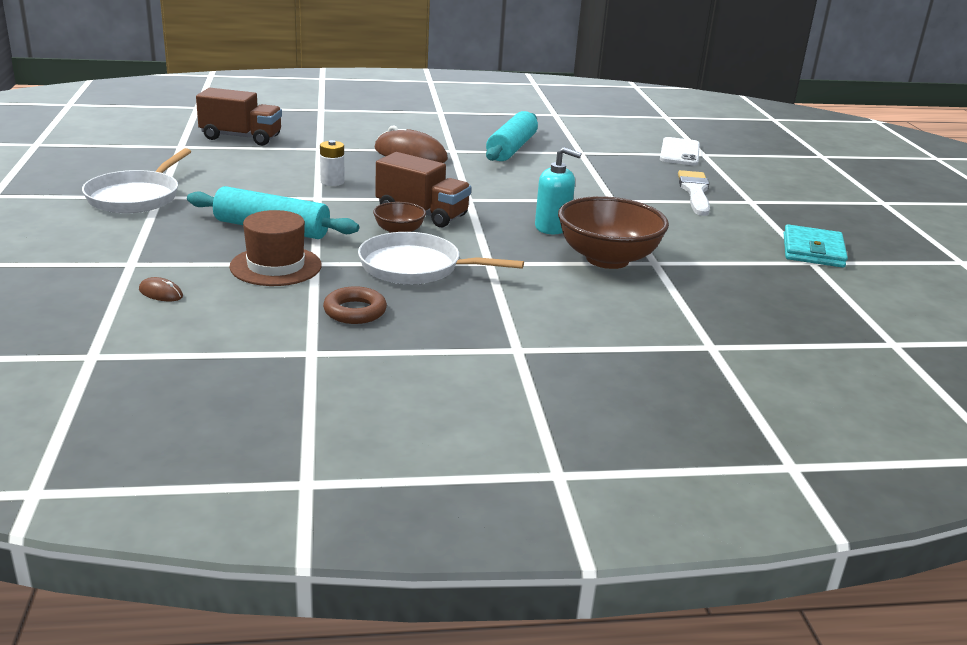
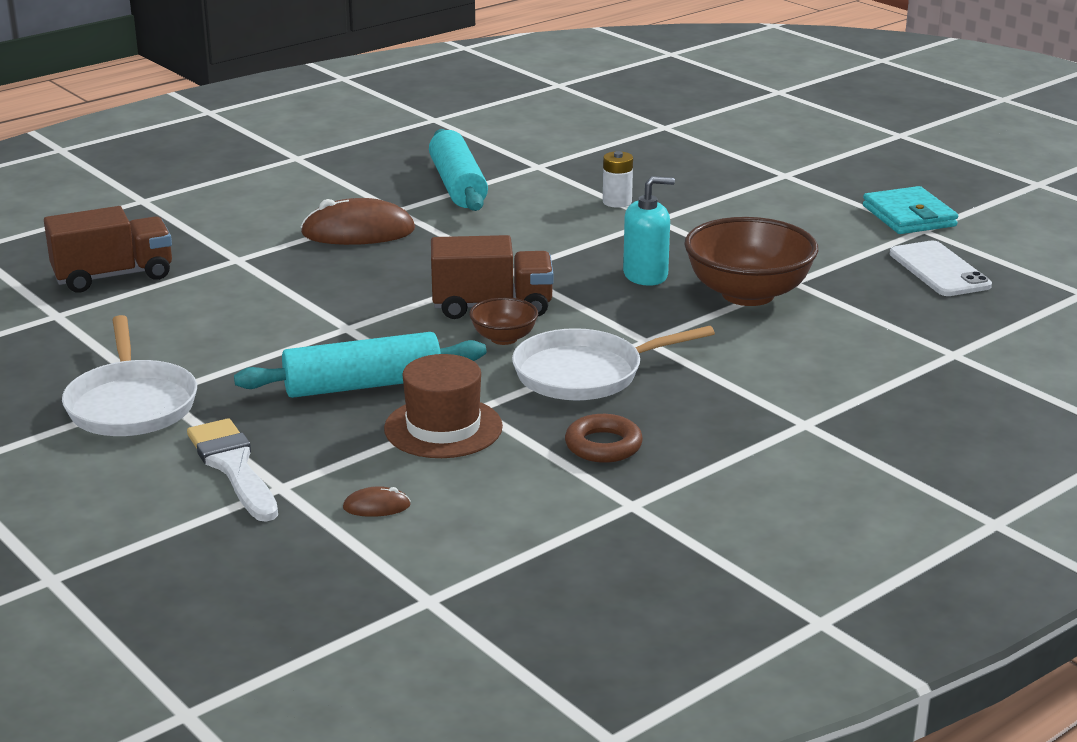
camera: 30 degrees left, 0 degrees up
white battery [320,140,344,186] -> white battery moved to [603,151,633,208]
white phone [660,137,700,166] -> white phone moved to [890,240,992,296]
white brush [678,170,710,216] -> white brush moved to [187,418,278,522]

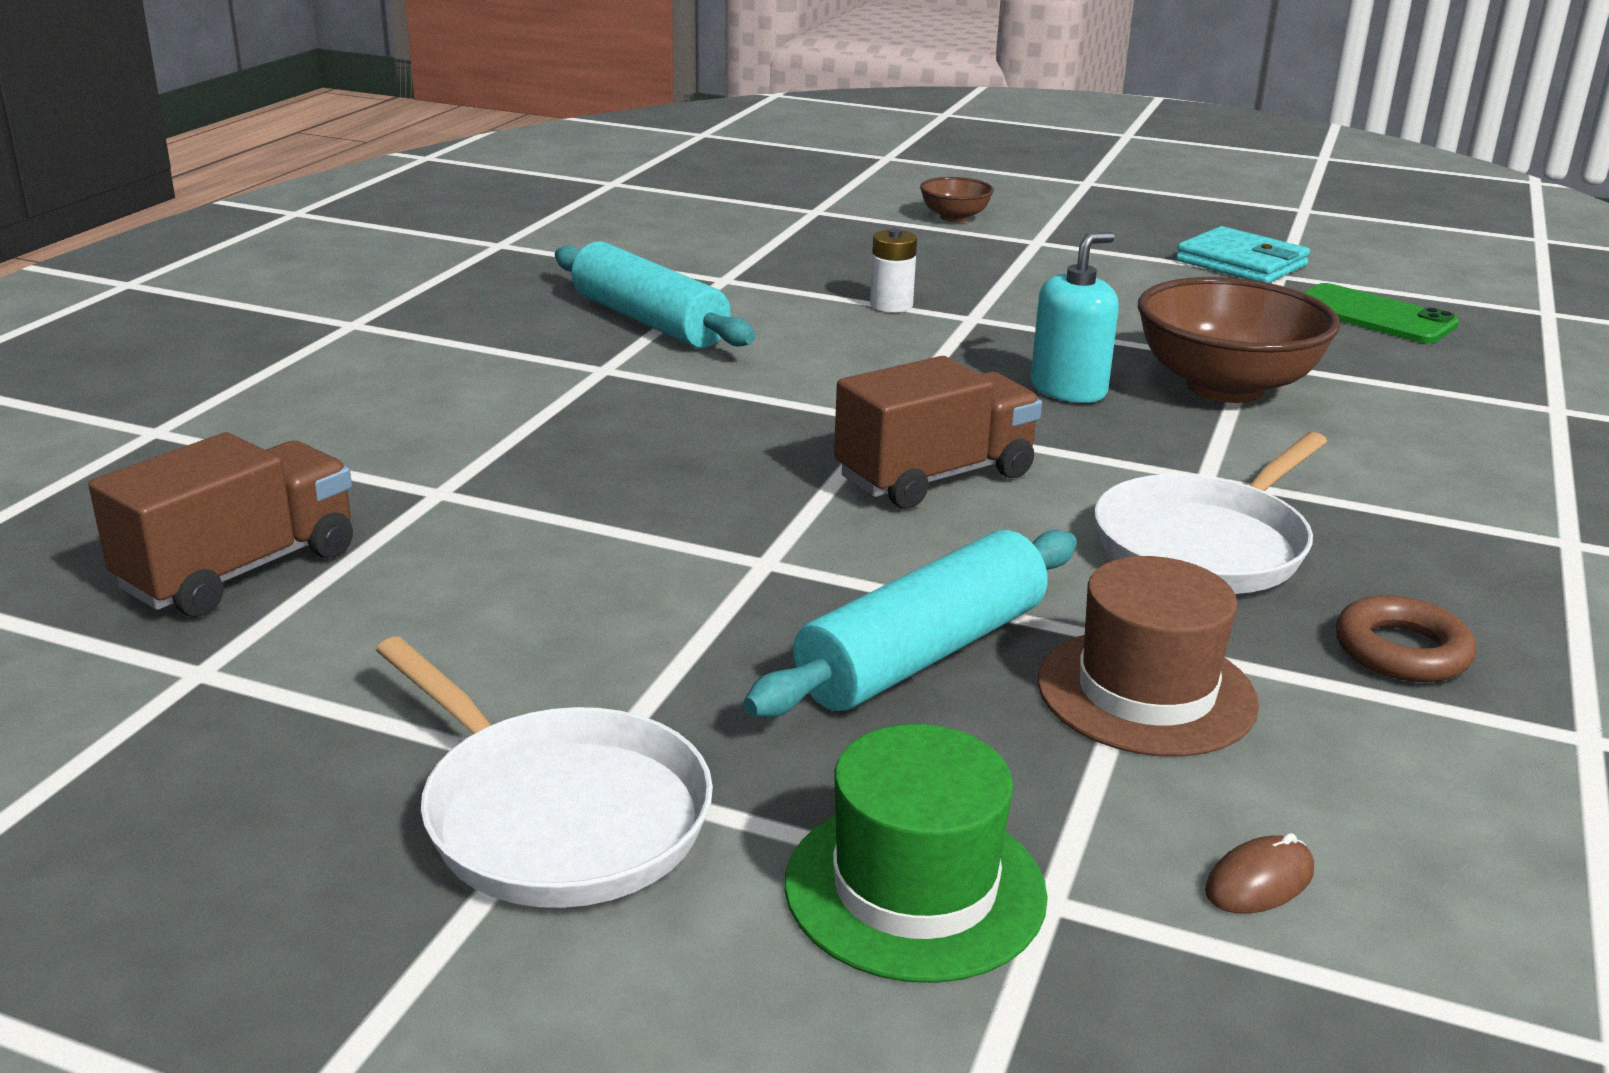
camera: 30 degrees left, 0 degrees up
white brush [187,418,278,522] -> green hat [785,724,1048,983]
brown mouse [301,198,415,245] -> none
brown bowl [469,297,538,345] -> brown bowl moved to [920,177,994,222]
white phone [890,240,992,296] -> green phone [1303,283,1459,344]

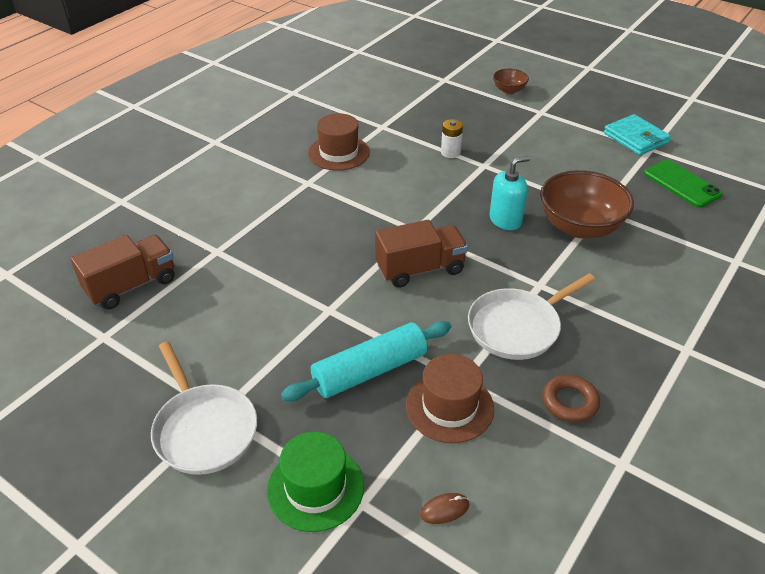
camera: 15 degrees right, 15 degrees up
turquoise rolling pin [555,241,755,348] -> brown hat [308,113,370,171]

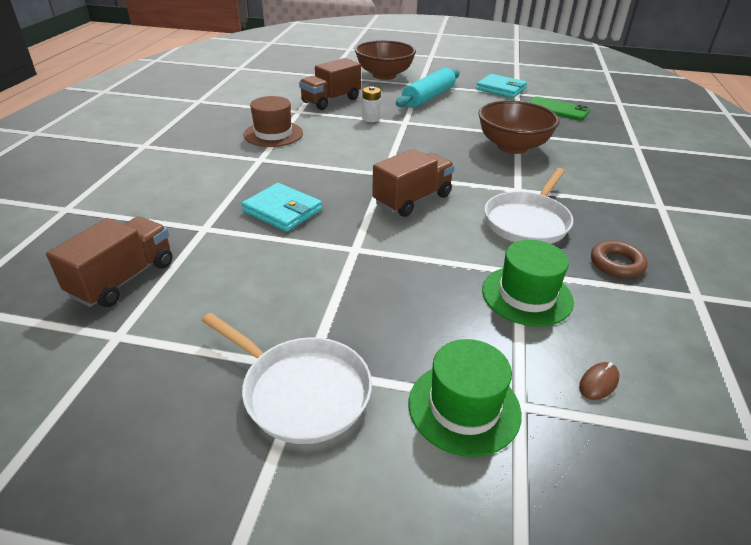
camera: 25 degrees left, 5 degrees down
turquoise rolling pin [281,321,451,401] -> turquoise rolling pin moved to [396,68,460,108]
brown hat [406,354,494,443] -> green hat [482,240,574,326]
turquoise soap dispenser [489,156,530,230] -> none
brown bowl [493,69,529,94] -> brown bowl [355,40,416,80], size x2.01
none -> turquoise wallet [242,183,322,232]
none -> brown truck [299,58,361,110]

